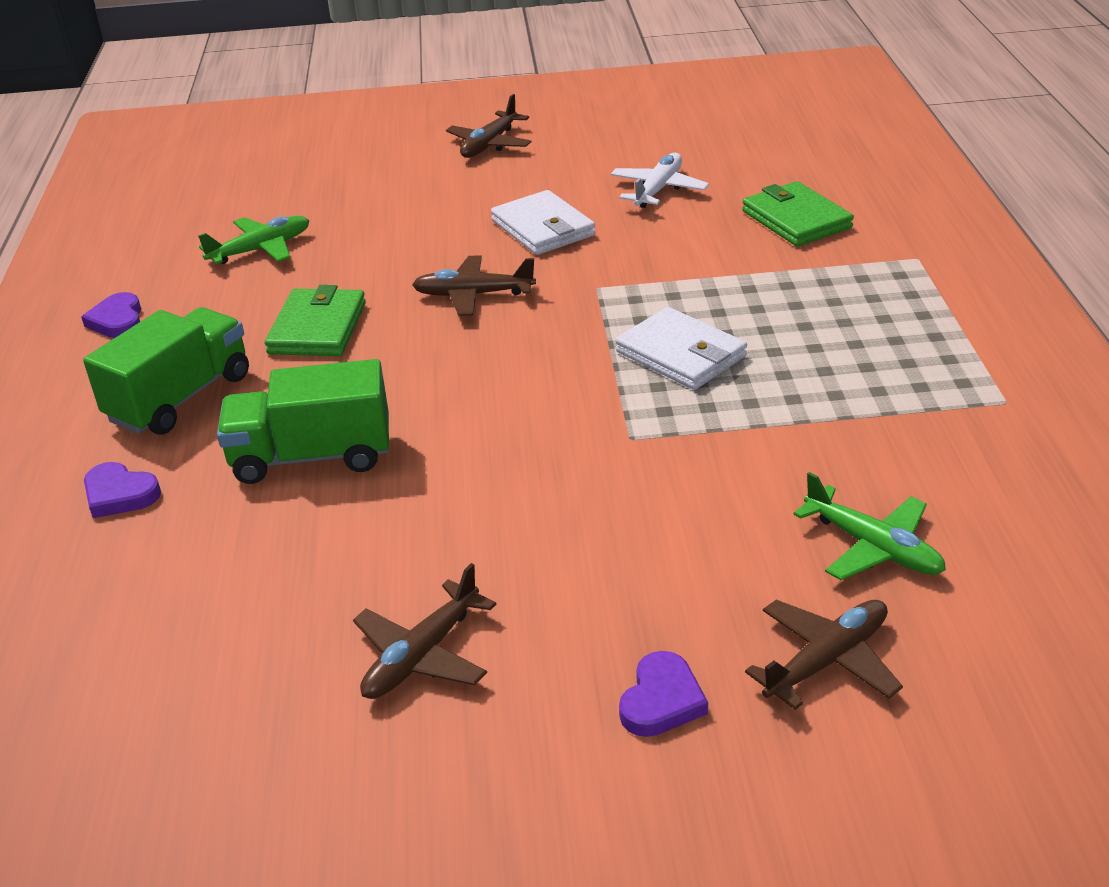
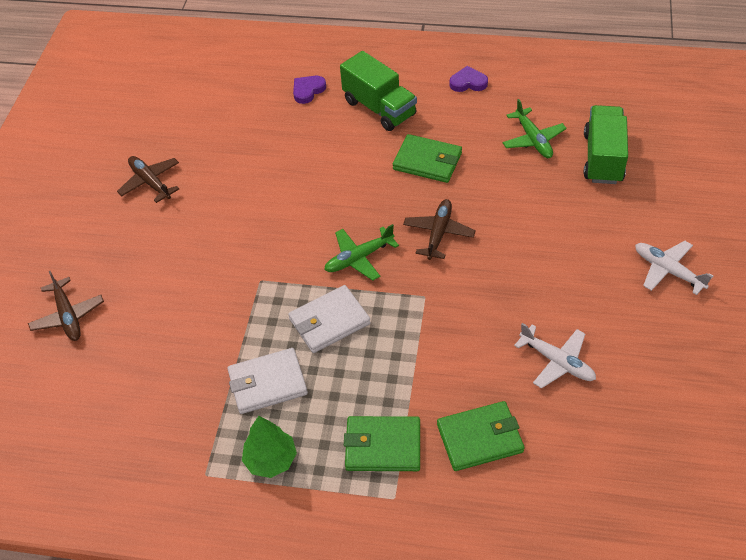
camera: 105 degrees right, 15 degrees up
green truck [217,359,389,484] -> green truck moved to [584,105,628,184]
brown plane [446,94,531,158] -> white plane [635,241,713,295]
white wallet [491,190,596,255] -> white wallet moved to [227,348,308,414]
purple heart [619,651,708,737] -> none
green plane [793,472,946,580] -> green plane moved to [324,224,399,281]
none -> green tree [242,416,297,478]
none -> green wallet [344,416,420,471]

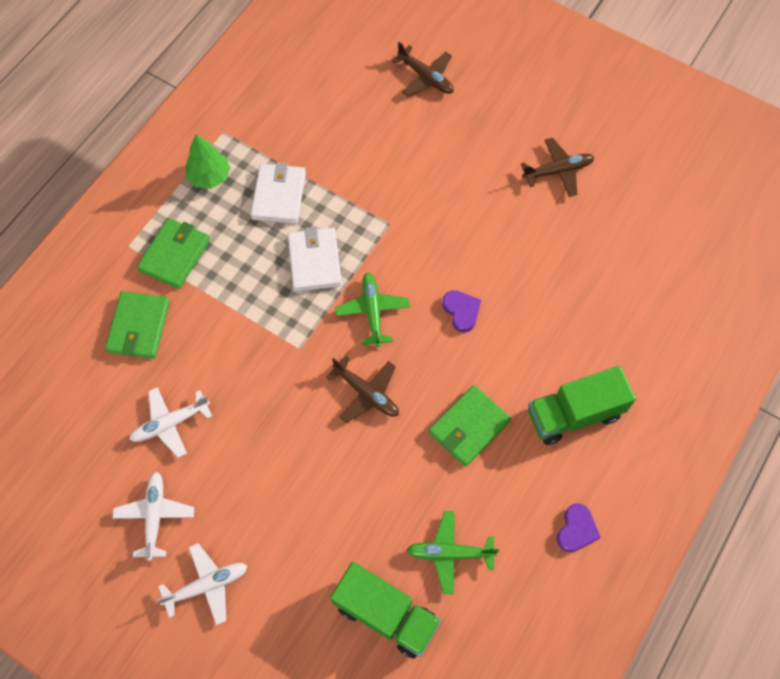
camera: 110 degrees right, 15 degrees up
brown plane [28,271,104,341] -> brown plane turned 135 degrees counterclockwise [392,42,454,97]
purple heart [293,76,326,104] -> purple heart moved to [442,290,481,332]
none -> white plane [112,472,194,561]

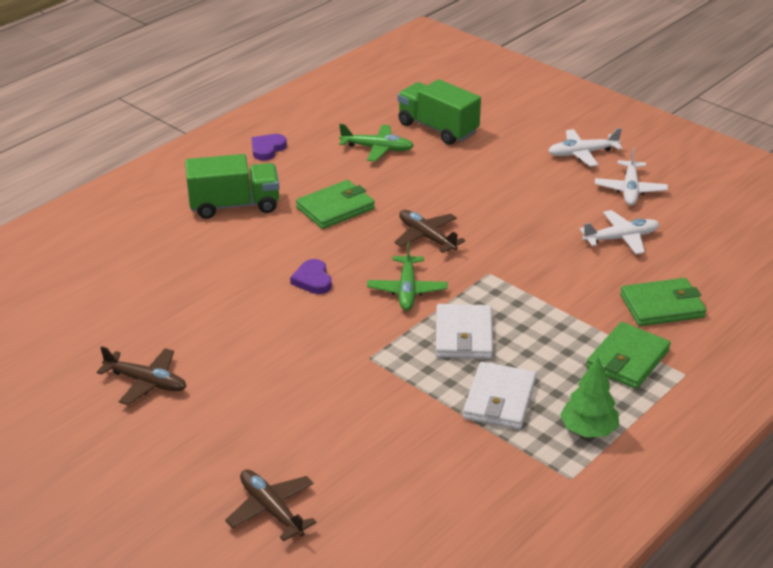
camera: 170 degrees left, 30 degrees down
green wallet [105,291,170,359] -> green wallet turned 60 degrees clockwise [620,278,707,326]
brown plane [521,138,595,197] -> brown plane turned 150 degrees counterclockwise [97,346,187,405]

